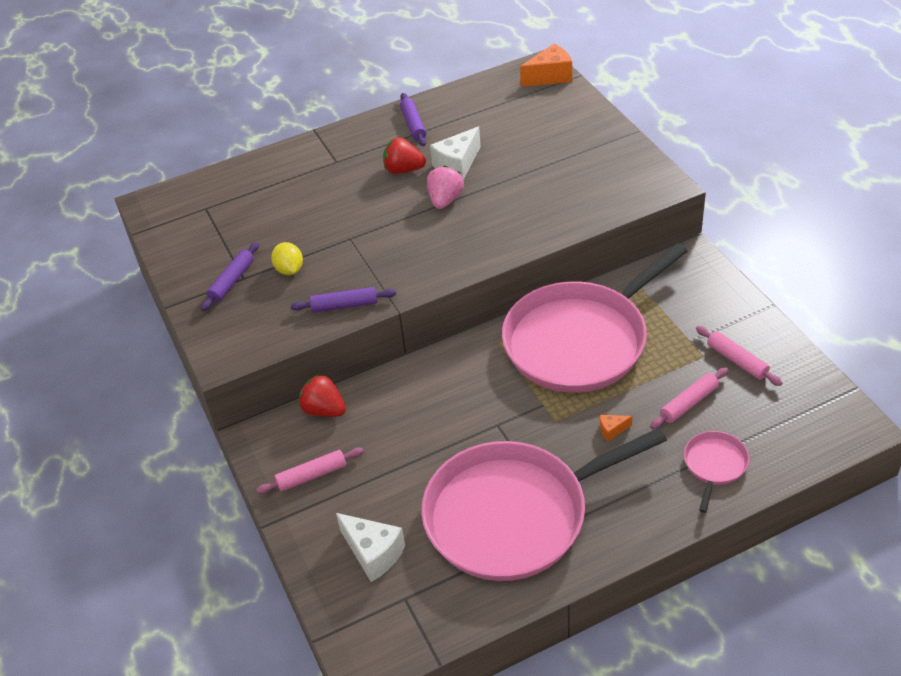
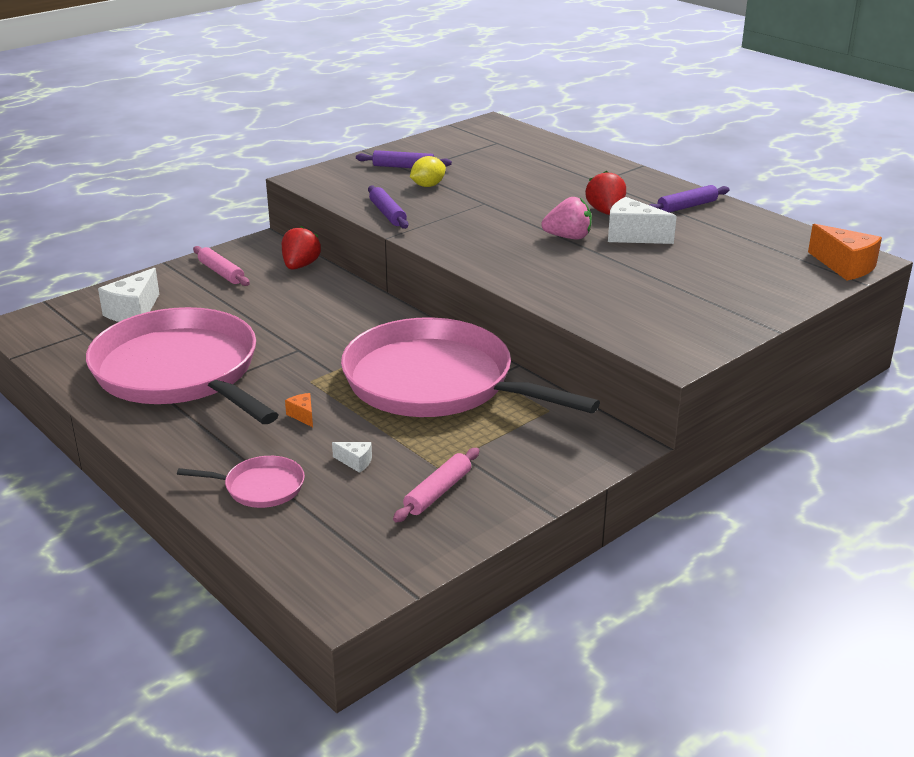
camera: 70 degrees right, 15 degrees down
pink rolling pin [650,367,728,429] -> white cheese [332,442,372,473]

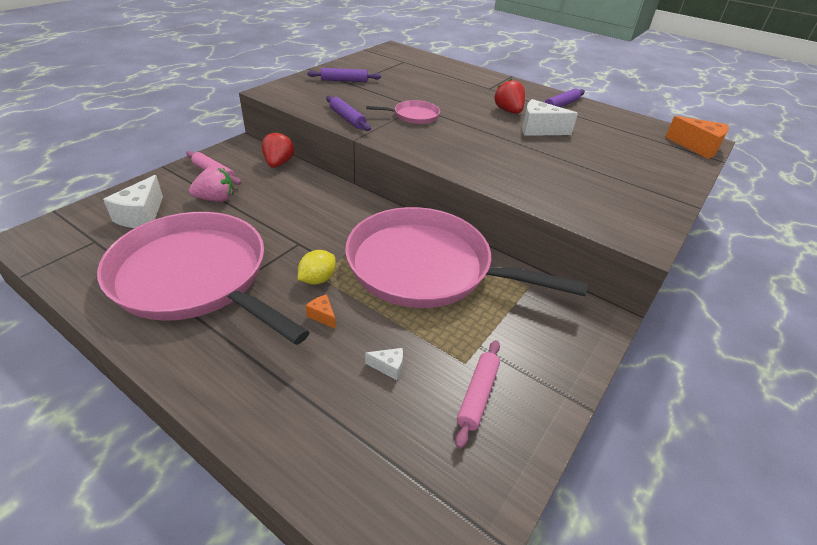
camera: 15 degrees left, 10 degrees up
pink pan [177,456,305,508] -> pink pan moved to [366,100,440,124]
yellow lemon [410,156,446,187] -> yellow lemon moved to [298,250,336,285]
pink strawberry [541,197,592,239] -> pink strawberry moved to [189,166,233,202]

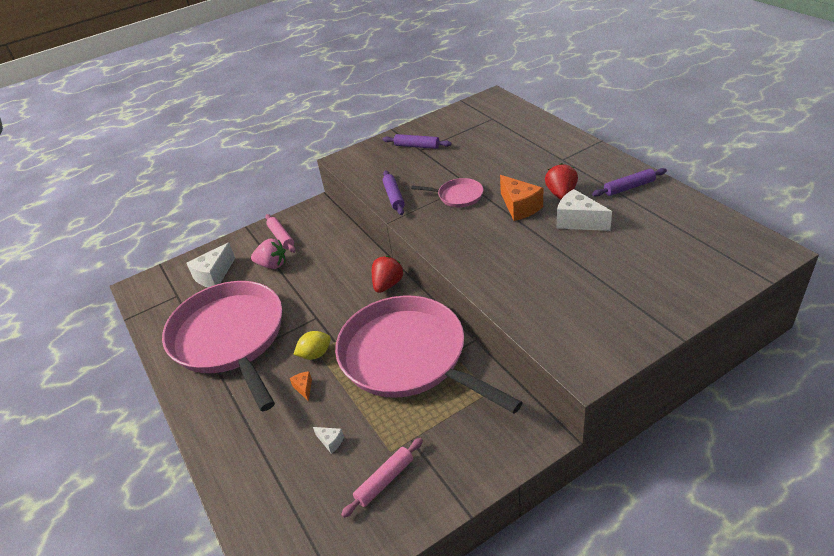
camera: 30 degrees right, 0 degrees up
red strawberry [262,131,294,168] -> red strawberry moved to [372,256,403,293]
orange cheese [665,116,728,159] -> orange cheese moved to [500,175,543,221]

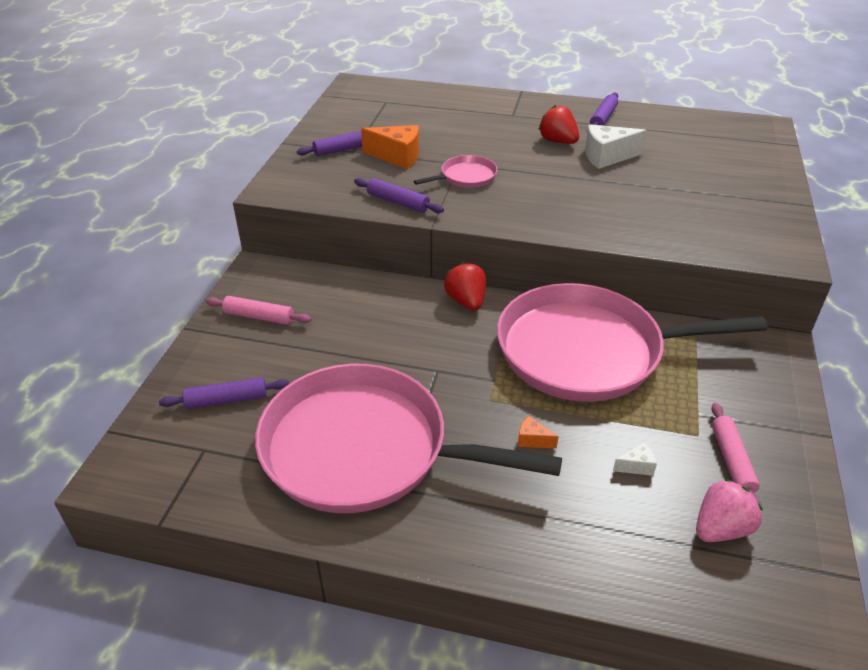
camera: 50 degrees left, 0 degrees up
white cheese [186,242,235,287] -> purple rolling pin [159,377,289,409]
pink strawberry [251,238,286,269] -> pink strawberry moved to [696,479,763,542]
yellow lemon [294,331,331,360] -> none
orange cheese [500,175,543,221] -> orange cheese moved to [361,125,419,169]

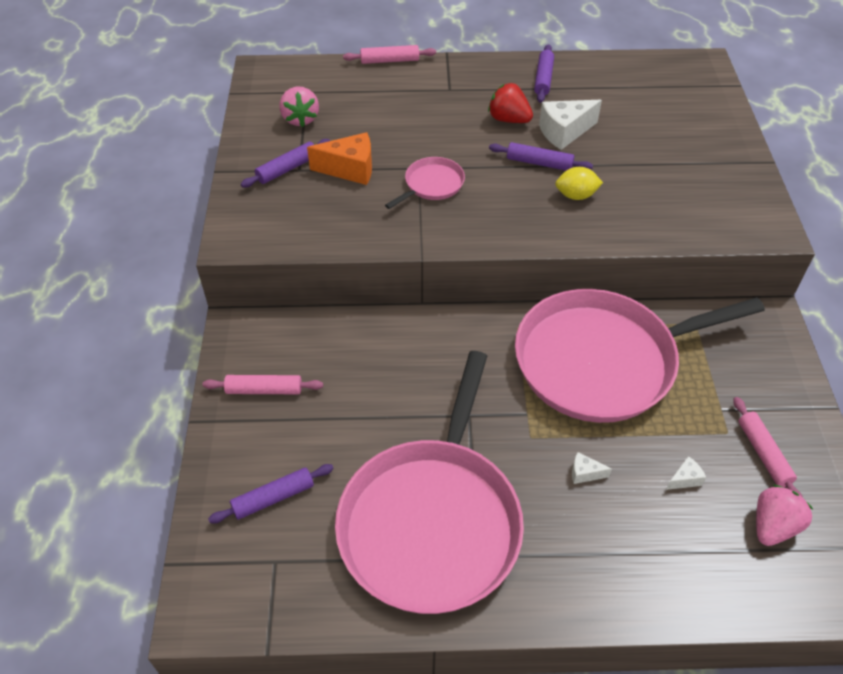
camera: 15 degrees left, 10 degrees up
pink pan [255,364,562,513] -> pink pan turned 75 degrees counterclockwise [335,351,524,614]
purple rolling pin [354,178,444,213] -> purple rolling pin moved to [489,142,593,171]
red strawberry [444,262,486,311] -> none
orange cheese [518,416,558,448] -> white cheese [572,452,612,484]
none -> pink strawberry [280,87,319,127]
none -> pink rolling pin [343,45,436,64]
none -> yellow lemon [555,167,603,200]

